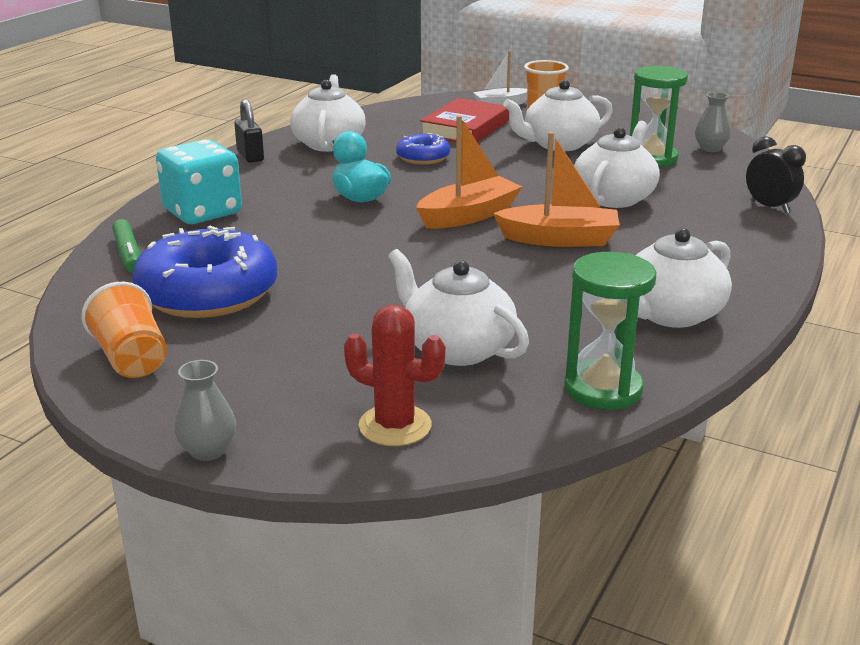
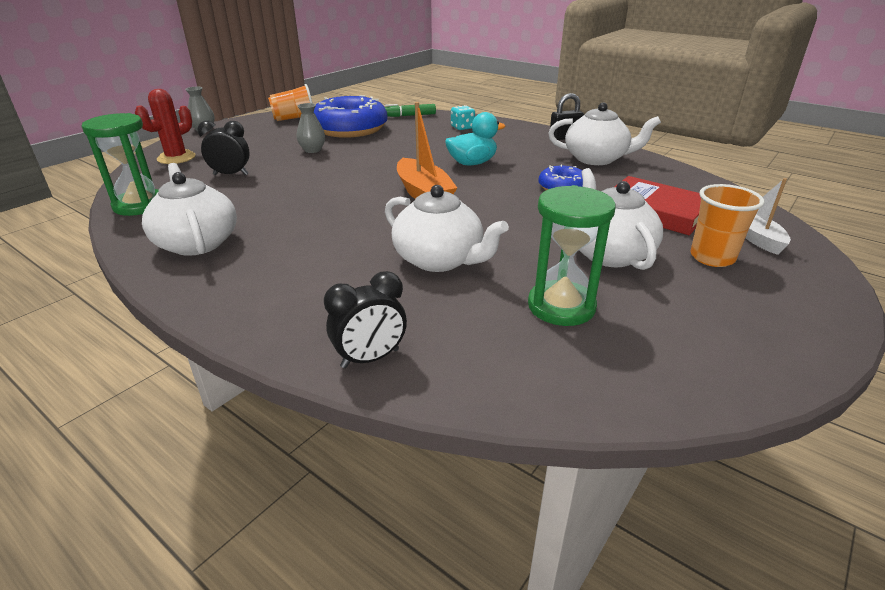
camera: 100 degrees right, 5 degrees up
turquoise dice [156,139,242,224] -> turquoise dice [451,105,475,130], size x0.48
white teapot [388,249,529,366] -> black clock [197,121,250,175]
orange boat [493,132,619,247] -> none
grey vase [695,92,731,152] -> grey vase moved to [297,103,325,153]

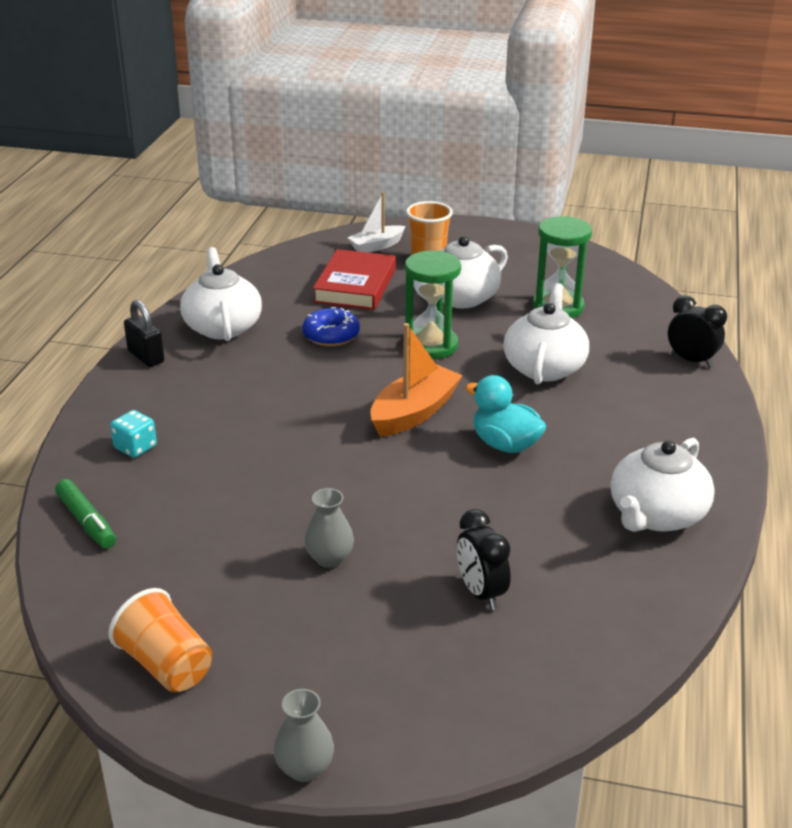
camera: 115 degrees left, 0 degrees up
green hourglass [82,113,159,216] -> green hourglass moved to [405,251,461,359]
red cactus [135,89,195,164] -> none
blue donut [314,95,388,138] -> none
turquoise duck [445,112,505,165] -> turquoise duck moved to [465,375,546,453]

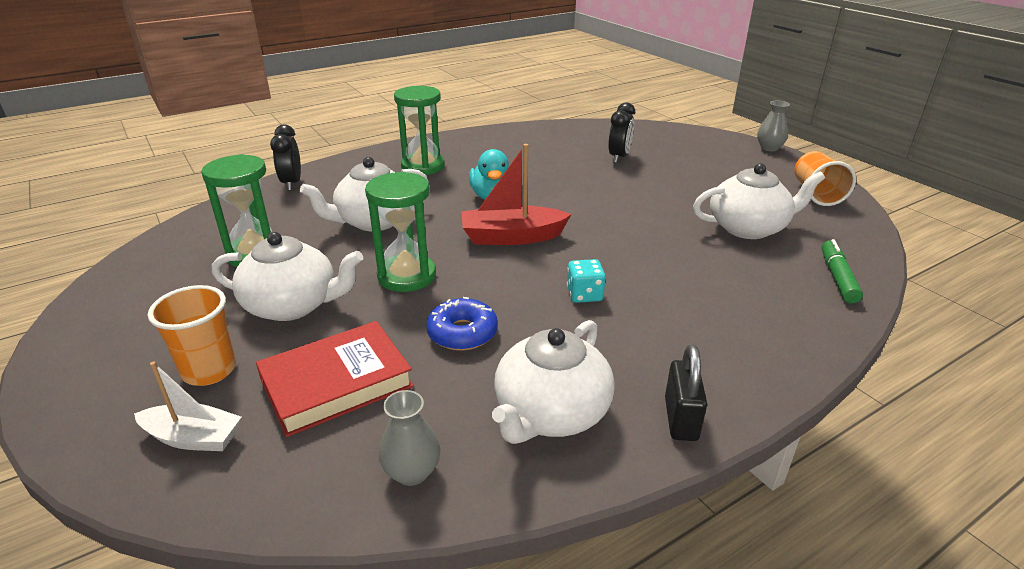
camera: 135 degrees left, 0 degrees up
turquoise dice [110,410,157,458] -> turquoise dice moved to [567,259,606,303]
grey vase [304,488,354,568] -> grey vase moved to [379,390,440,486]
orange boat [370,323,463,437] -> red boat [461,144,572,245]
white teapot [611,438,715,532] -> white teapot moved to [693,163,825,239]
none -> green hourglass [394,86,445,175]

